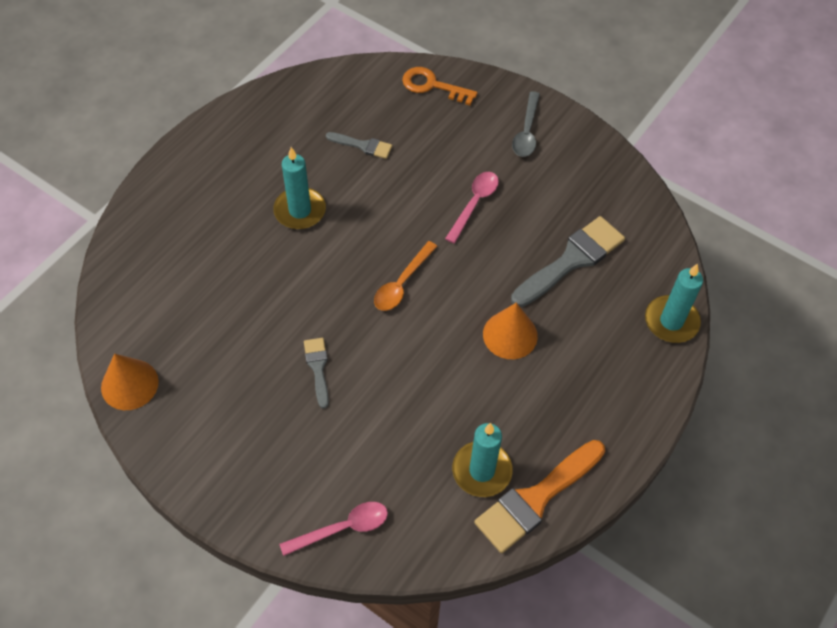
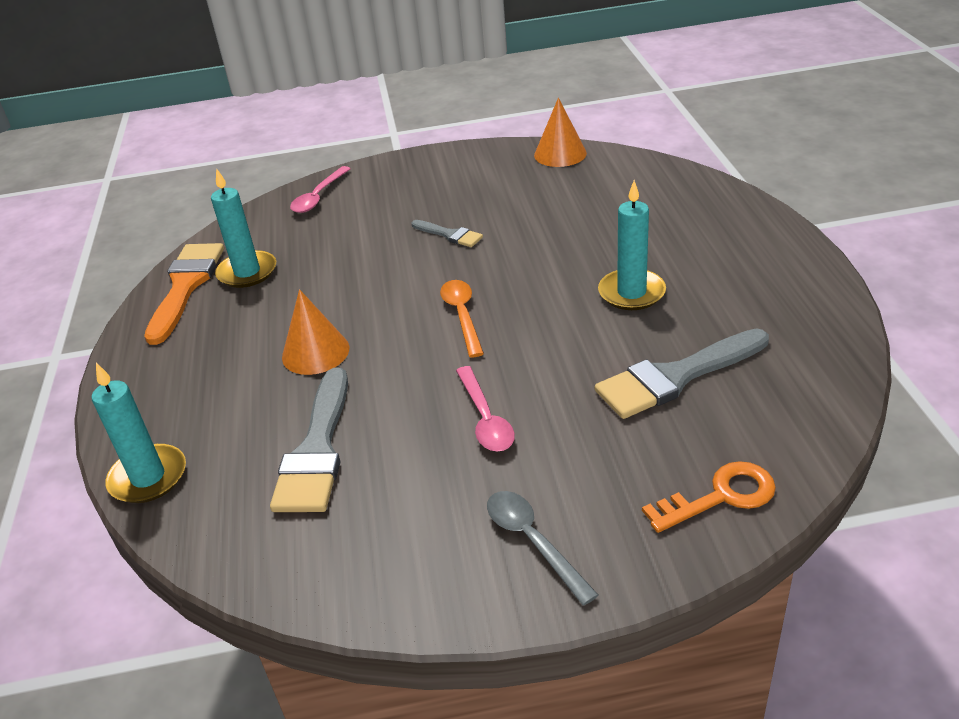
camera: 140 degrees right, 20 degrees down
grey brush [326,132,392,159] -> grey brush [595,328,769,419], size x1.91

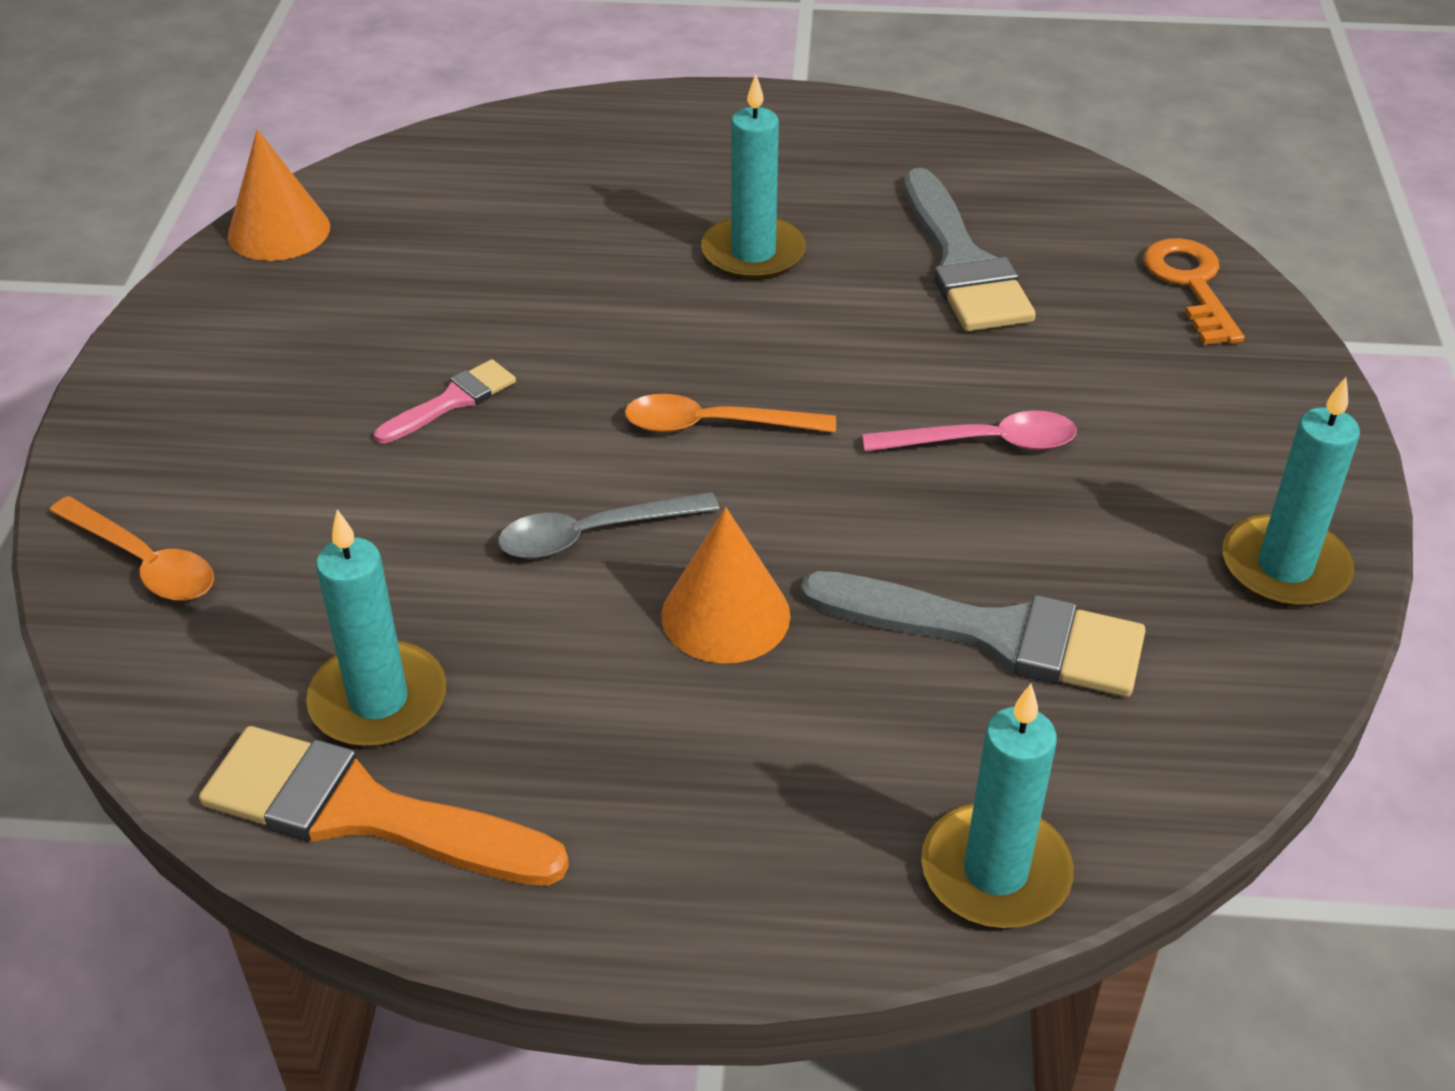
camera: 80 degrees left, 5 degrees up
pink spoon [290,166,351,213] -> orange spoon [49,496,214,601]
grey brush [412,220,483,247] -> pink brush [374,359,516,444]
grey spoon [487,491,598,605] -> grey spoon moved to [498,492,719,559]
none -> turquoise candle [1222,377,1360,607]

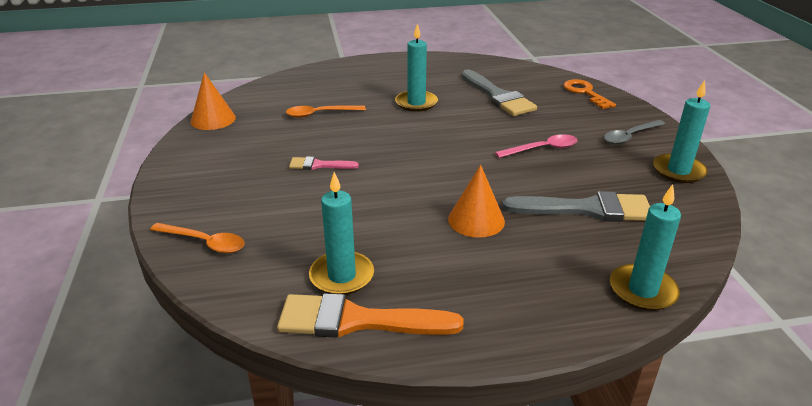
camera: 15 degrees left, 10 degrees down
pink brush [374,359,516,444] -> pink brush turned 120 degrees counterclockwise [289,156,359,170]
grey spoon [498,492,719,559] -> grey spoon moved to [604,120,665,145]
orange spoon [625,394,836,433] -> orange spoon moved to [286,105,366,118]

